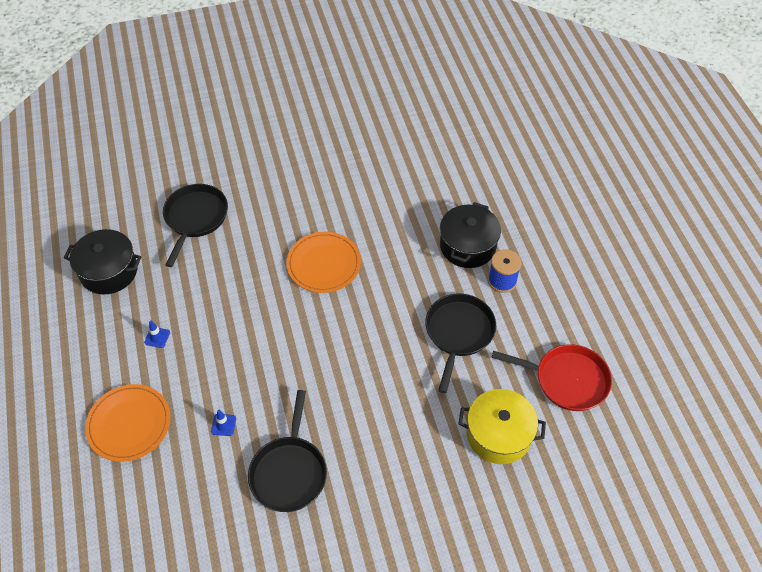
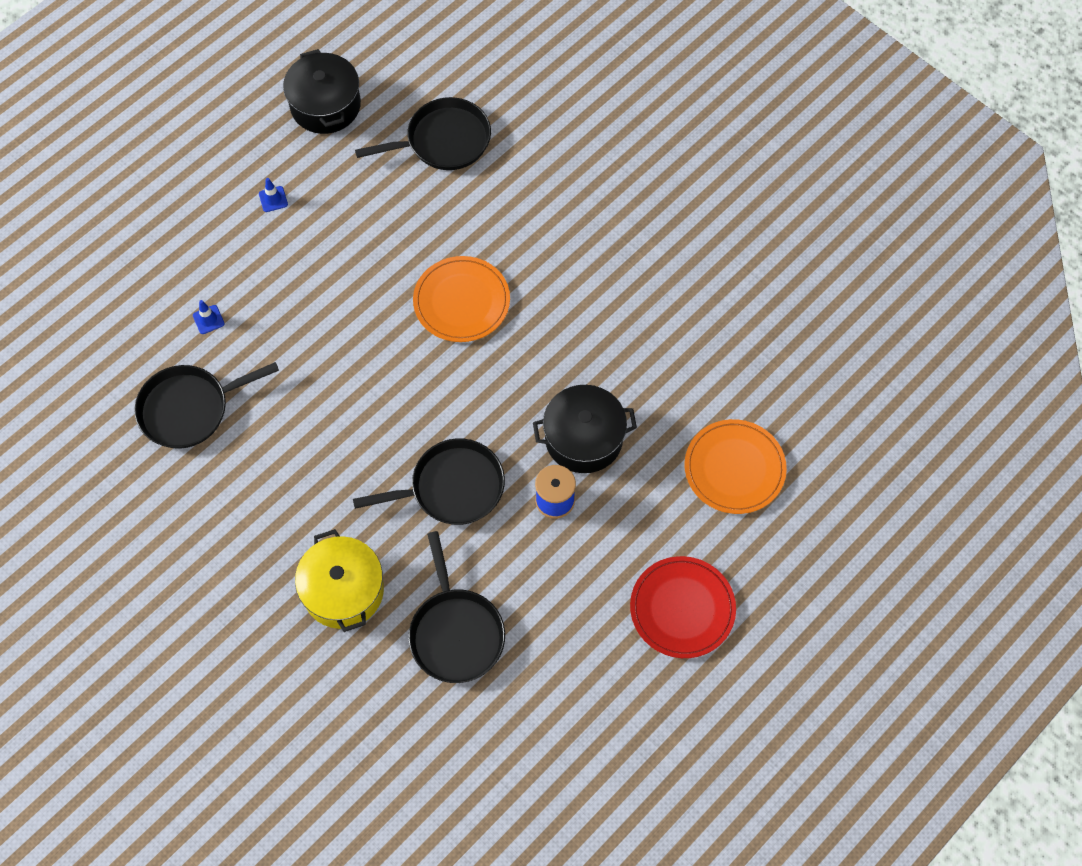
camera: 60 degrees right, 10 degrees up
orange plate [85,384,170,462] -> orange plate moved to [685,419,787,514]
red pan [492,344,612,411] -> black pan [409,531,505,683]
none -> red plate [630,556,736,658]

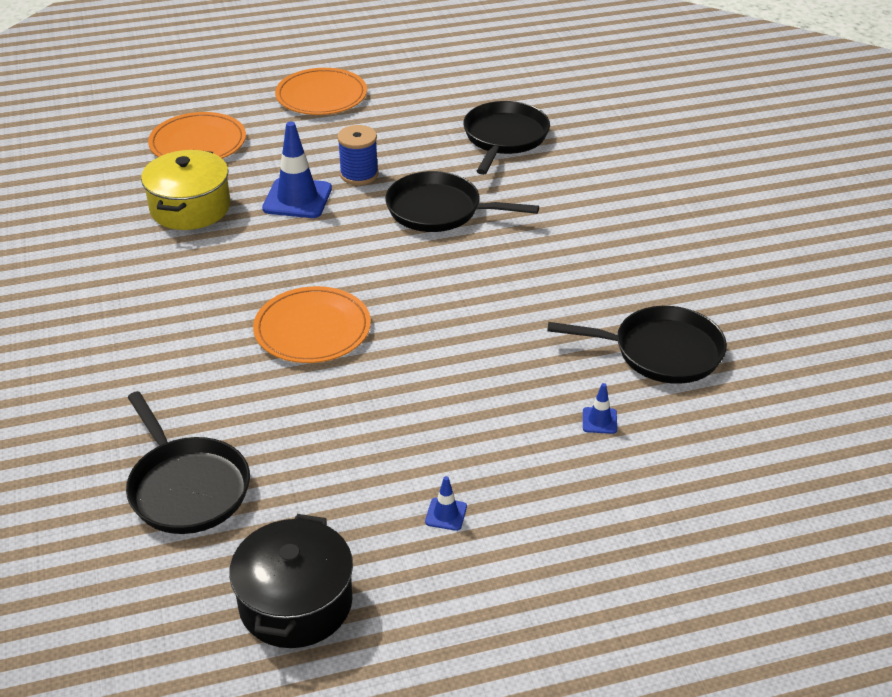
camera: 150 degrees left, 25 degrees down
yellow pot [295,529,384,632] -> yellow pot moved to [141,150,230,230]
black pan [355,97,491,170] -> black pan turned 135 degrees counterclockwise [126,391,250,534]
black pot [533,385,637,473] -> blue traffic cone [262,121,332,218]
red plate [630,556,736,658] -> orange plate [275,68,367,115]

